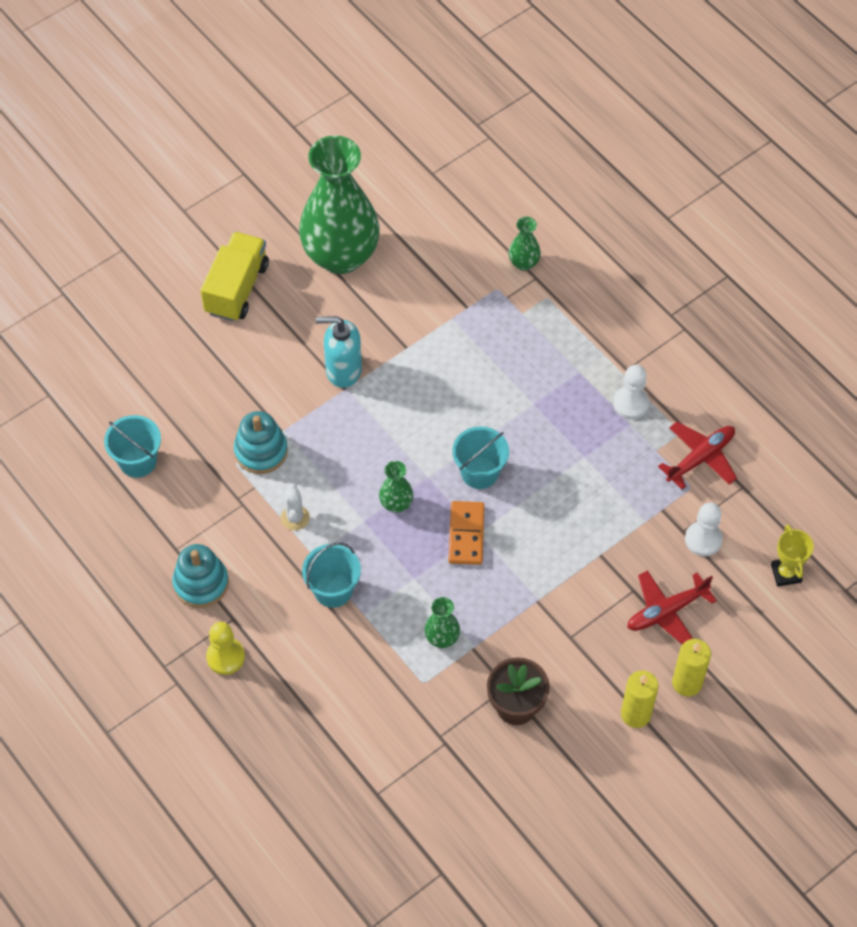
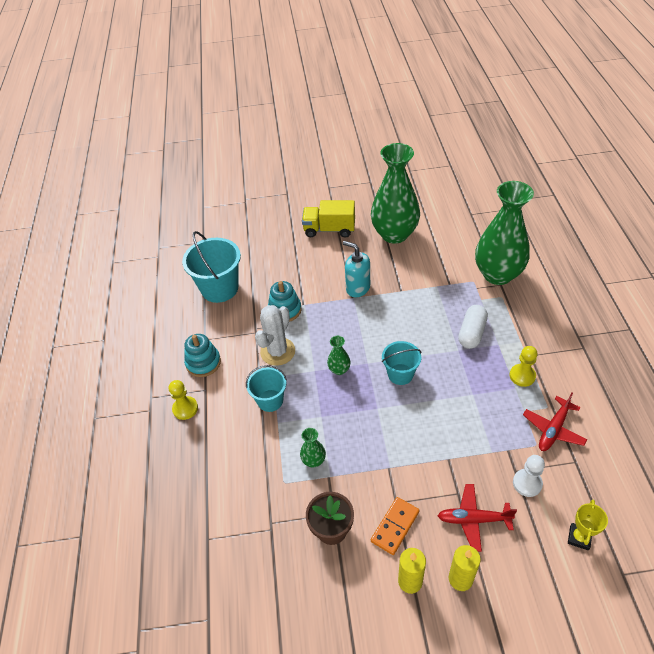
camera: 35 degrees right, 10 degrees down
turquoise bucket [104,415,161,478] -> turquoise bucket [182,231,241,303], size x1.66
yellow truck [201,232,269,322] -> yellow truck turned 135 degrees counterclockwise [302,200,355,238]
white cactus [281,484,310,531] -> white cactus [255,305,295,366], size x1.88
orange domino [448,501,485,565] -> orange domino moved to [371,497,419,555]
green vase [509,217,541,271] -> green vase [475,181,534,285], size x2.48
white pawn [613,365,649,419] -> yellow pawn [510,346,537,387]
red plane [658,422,737,489] -> red plane turned 135 degrees clockwise [523,392,588,451]
none -> white capsule [458,305,488,349]

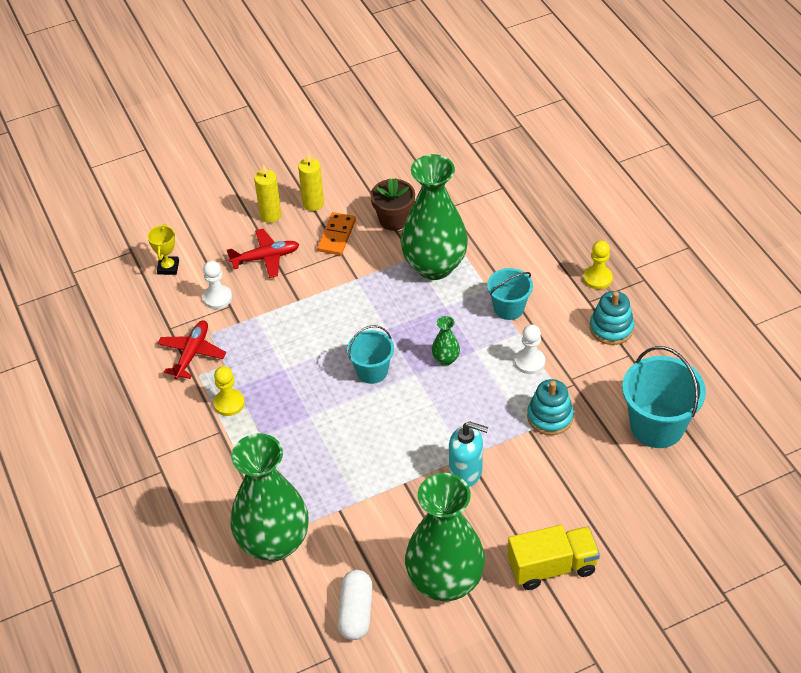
camera: 160 degrees right, 0 degrees up
white cactus [255,305,295,366] -> white pawn [515,325,545,374]
green vase [300,428,326,467] -> green vase [401,154,468,280], size x2.48
white capsule [458,305,488,349] -> white capsule moved to [338,570,373,640]

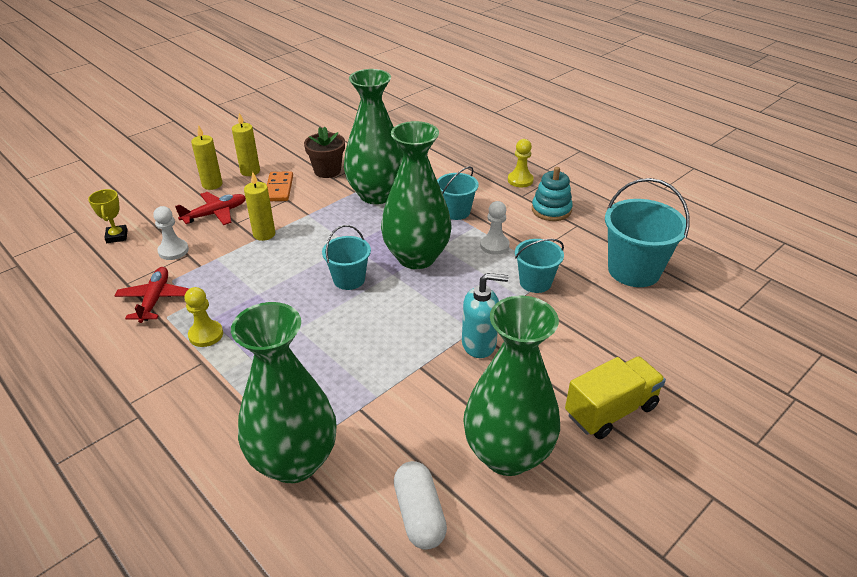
camera: 20 degrees left, 10 degrees down
green vase [432,316,460,365] -> green vase [381,121,452,269], size x2.48
turquoise stacking toy [527,379,574,435] -> turquoise bucket [515,239,564,293]
none -> yellow candle [244,172,276,241]

